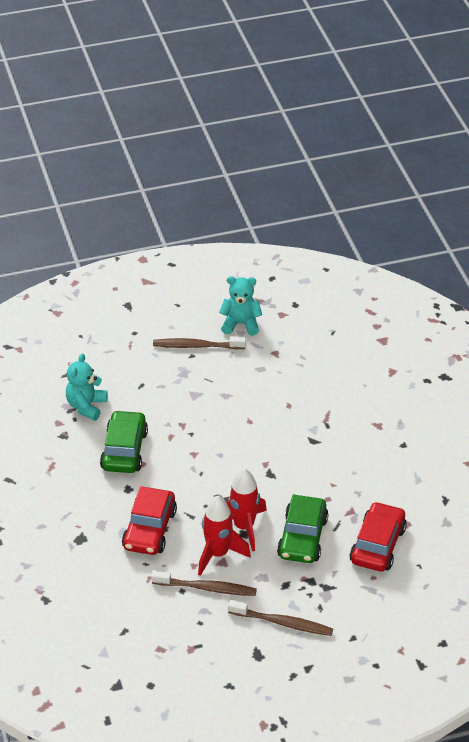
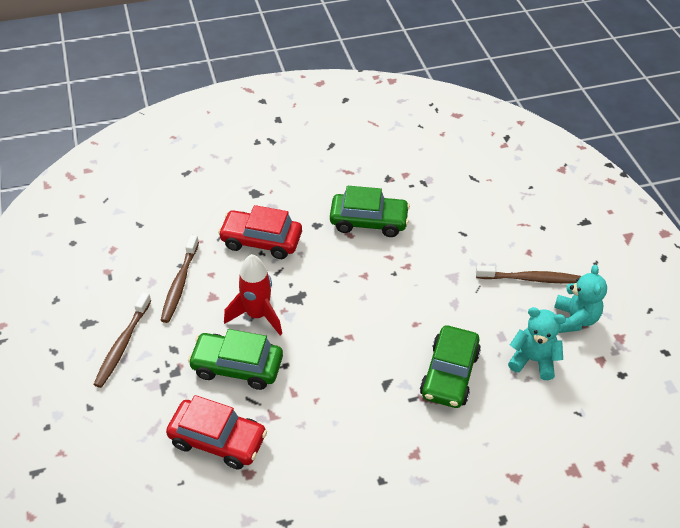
camera: 90 degrees right, 5 degrees up
turquoise teddy bear [66,353,108,421] -> turquoise teddy bear moved to [508,307,566,380]
brown toothbrush [153,337,246,349] -> brown toothbrush turned 90 degrees clockwise [476,265,581,284]
red rocket [198,495,251,576] -> none
none -> green car [420,325,481,408]

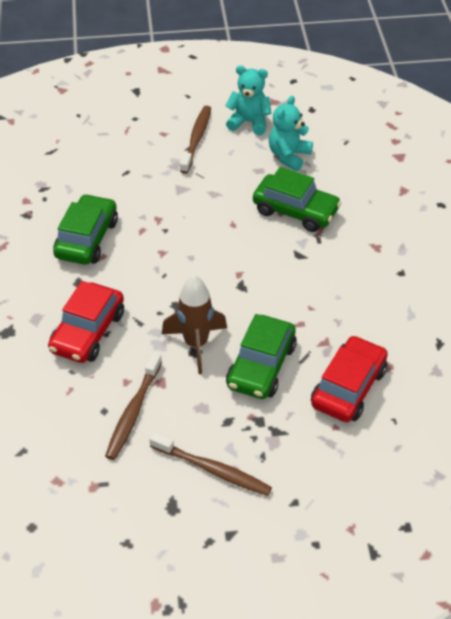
camera: 80 degrees left, 0 degrees up
brown toothbrush [160,235,199,323] -> brown toothbrush turned 90 degrees clockwise [105,352,162,460]
red rocket [224,254,282,335] -> brown rocket [162,275,227,374]

